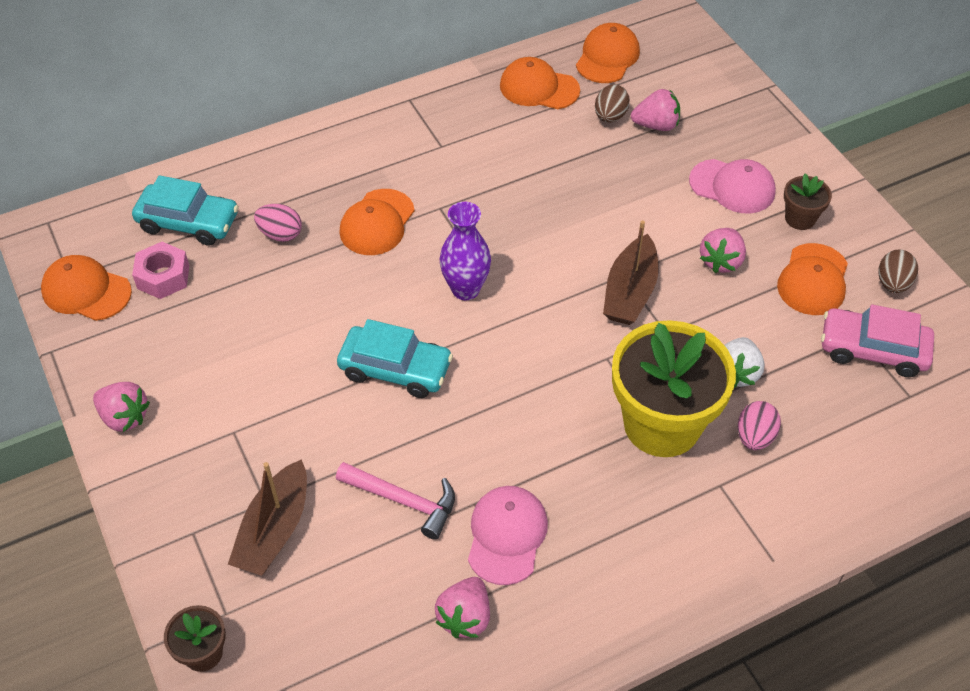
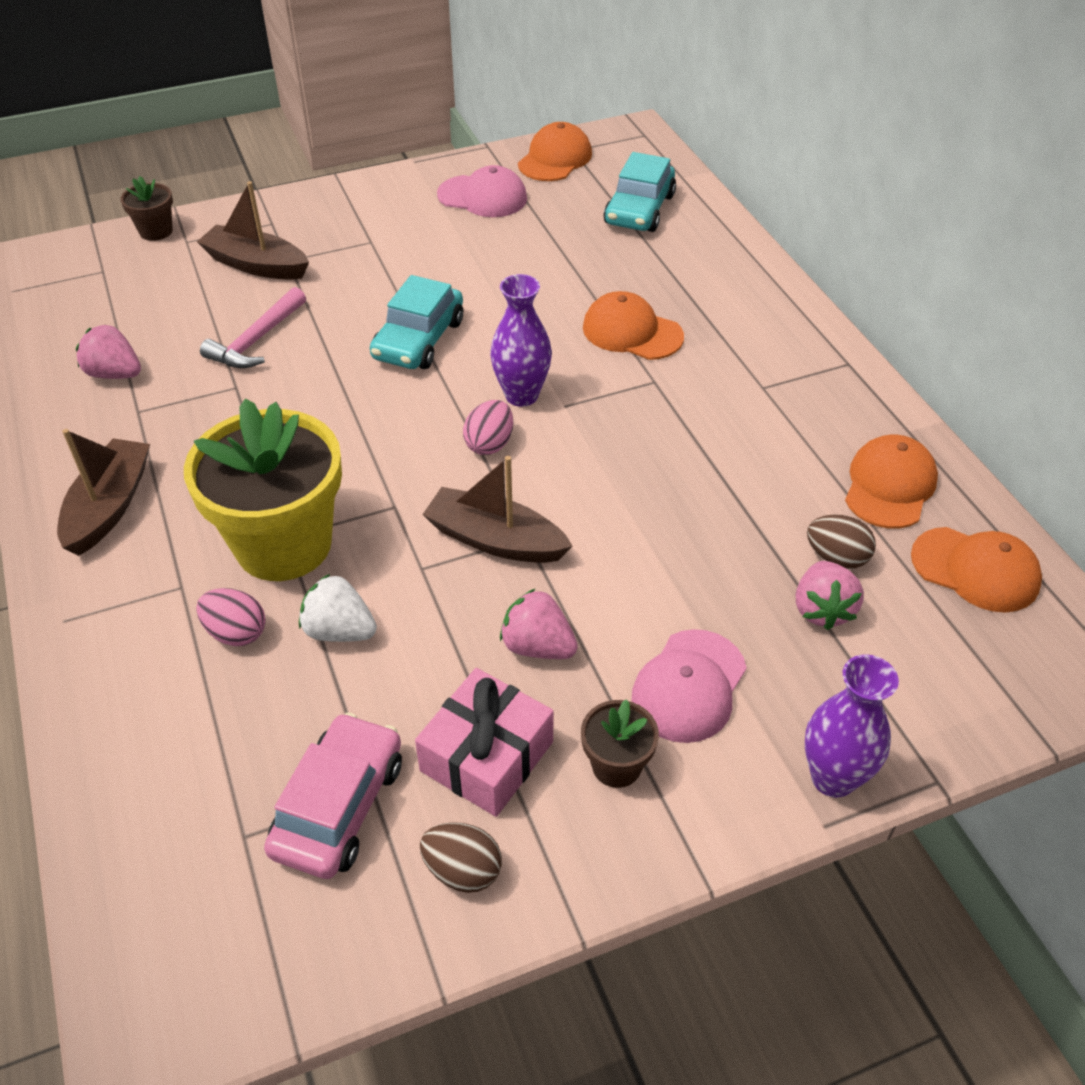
camera: 95 degrees right, 5 degrees down
pink strawberry [93,382,150,432] -> none
pink nut [132,242,189,299] -> none
pink egg [254,204,302,242] -> pink egg moved to [463,400,513,455]
pink cap [468,486,548,585] -> pink cap moved to [437,165,527,217]
orange cap [777,243,848,315] -> pink gift [415,668,554,817]
none -> brown boat [57,429,150,556]
none -> purple vase [805,654,899,798]

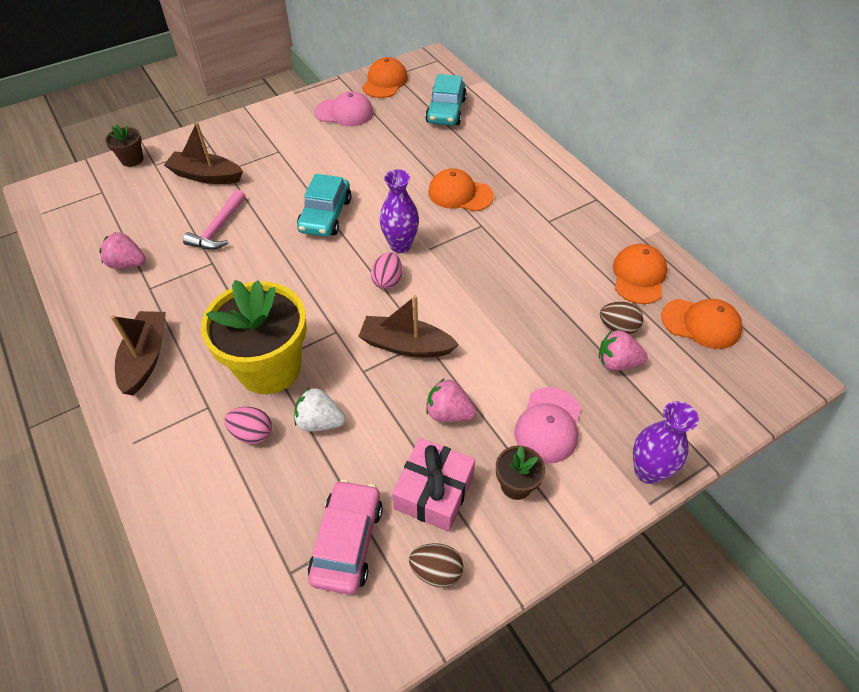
camera: 10 degrees left, 5 degrees up
pink strawberry [796,561,864,630] -> pink strawberry turned 105 degrees clockwise [598,330,648,371]

